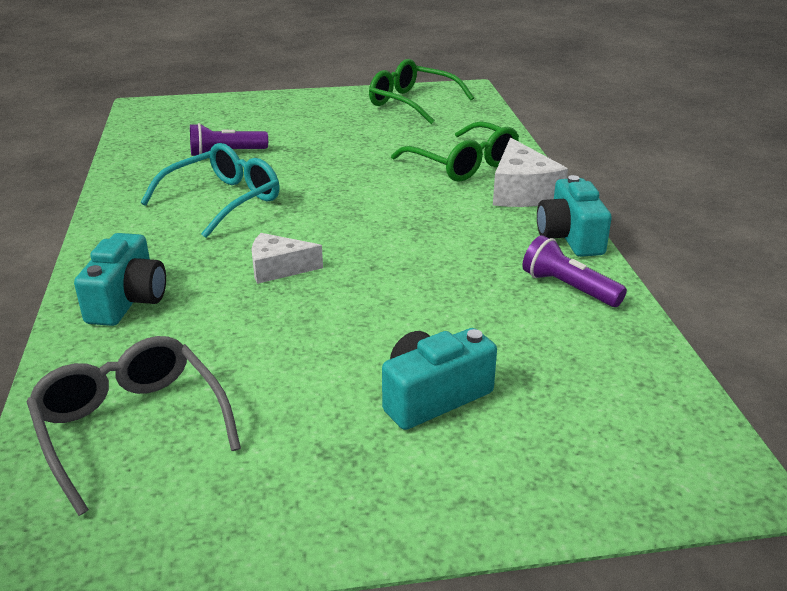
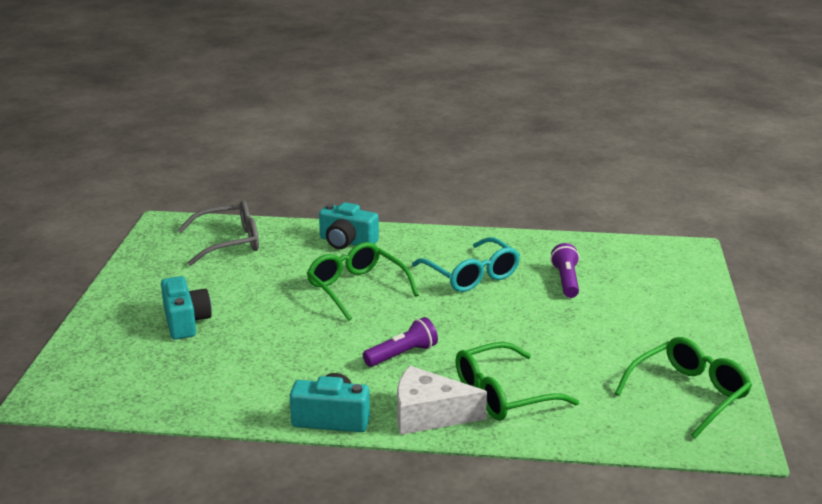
camera: 105 degrees right, 5 degrees down
white cheese [251,233,323,284] -> green glasses [307,242,419,321]
purple flashlight [522,235,627,307] -> purple flashlight moved to [363,317,438,367]

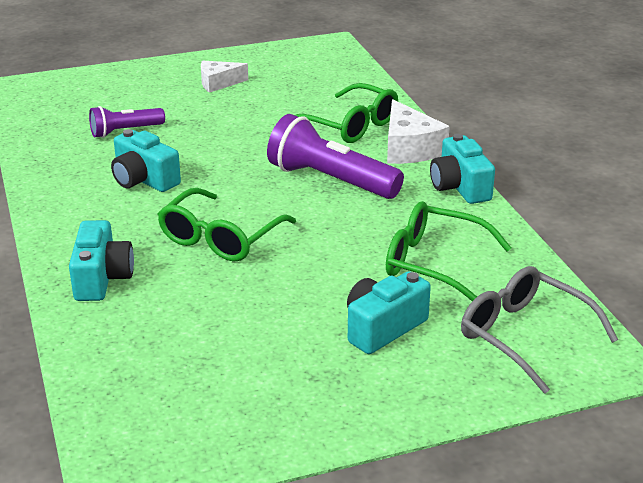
camera: 115 degrees left, 5 degrees up
grey glasses [177,200,259,266] -> grey glasses moved to [461,266,618,394]
purple flashlight [363,317,438,367] -> purple flashlight [267,114,404,199], size x1.72
turquoise glasses [412,237,520,292] -> turquoise camera [111,129,181,192]
green glasses [615,337,752,438] -> green glasses moved to [386,201,512,301]
none -> white cheese [201,61,248,93]

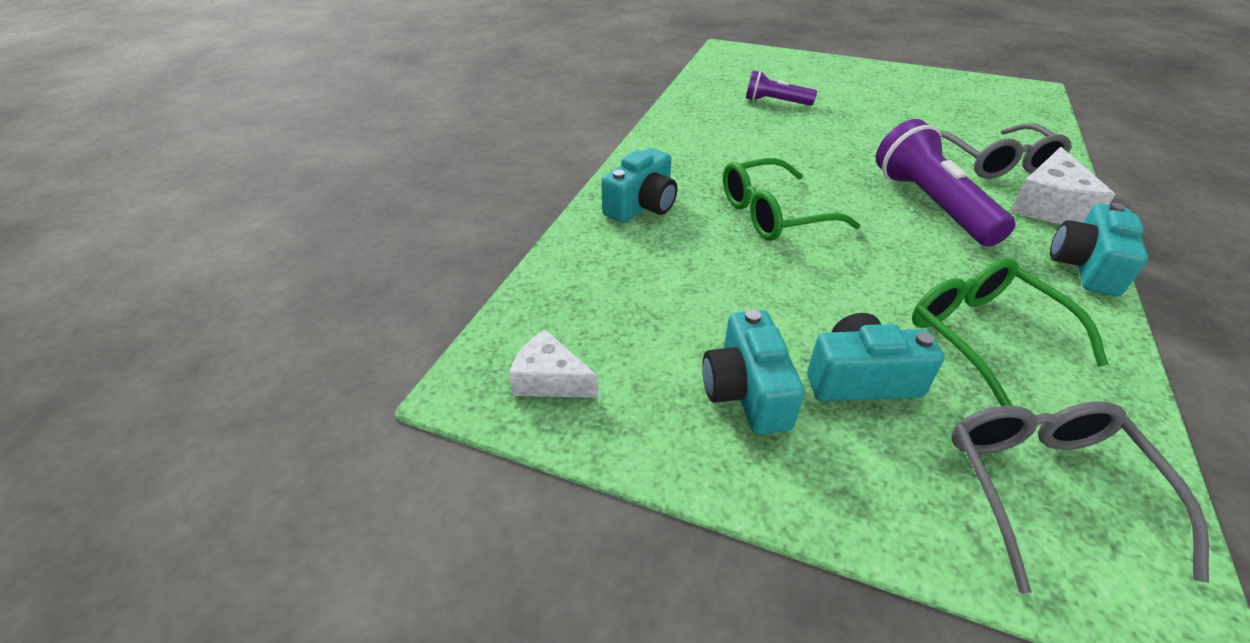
camera: 40 degrees right, 10 degrees up
turquoise camera [111,129,181,192] -> turquoise camera moved to [702,309,805,435]
white cheese [201,61,248,93] -> white cheese moved to [509,330,599,398]
green glasses [295,83,398,143] -> grey glasses [940,123,1072,179]

